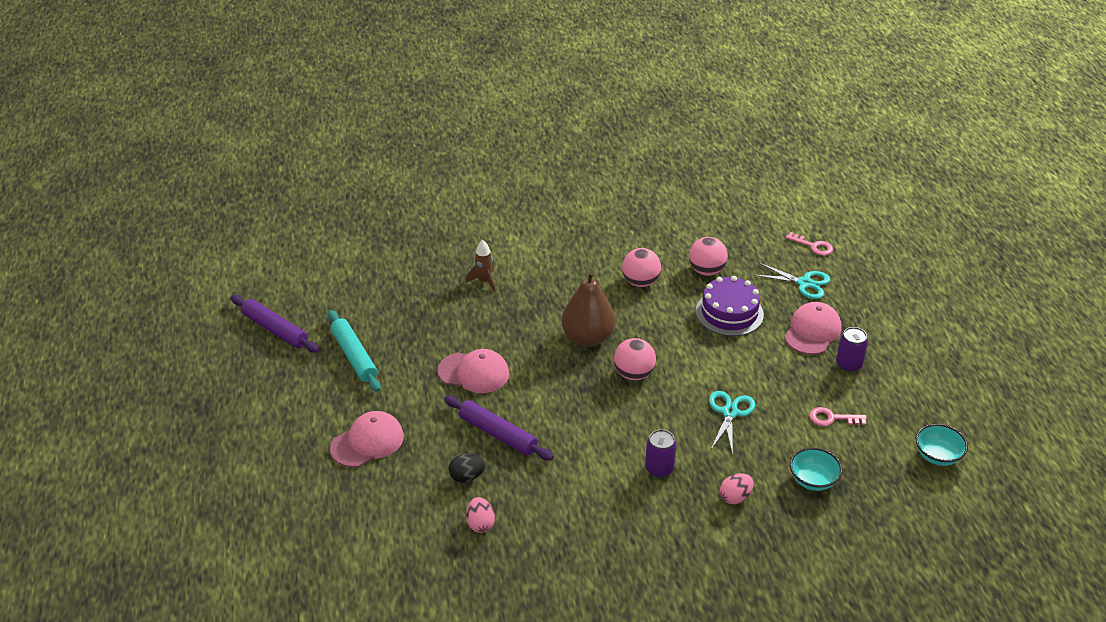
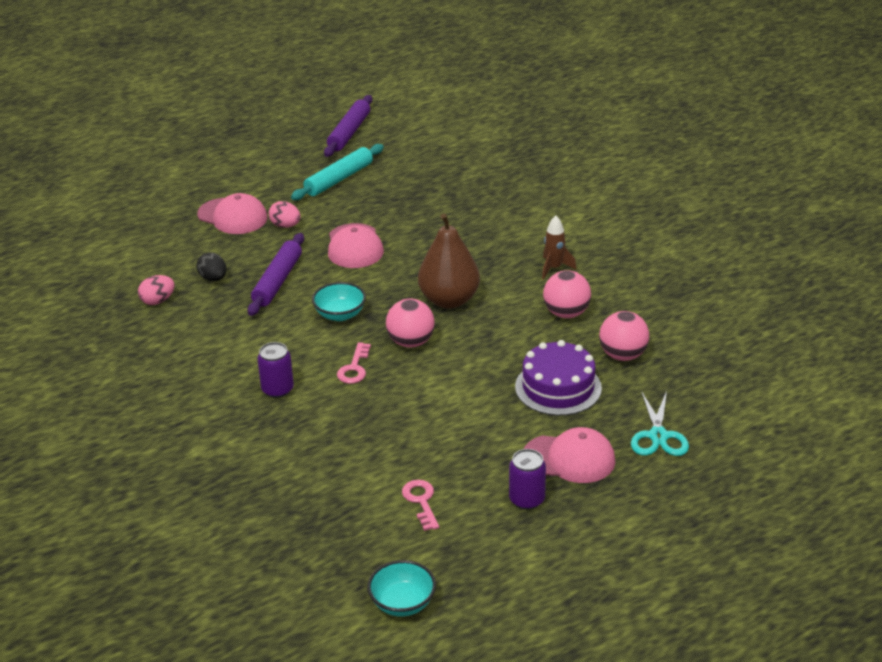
camera: 70 degrees right, 5 degrees down
brown rocket [466,240,495,292] -> brown rocket moved to [542,215,576,279]
turquoise scissors [709,391,755,455] -> none
pink egg [720,473,754,504] -> pink egg moved to [269,201,301,228]
pink key [786,232,833,256] -> pink key moved to [337,342,371,384]
turquoise bowl [790,447,842,491] -> turquoise bowl moved to [312,282,366,321]

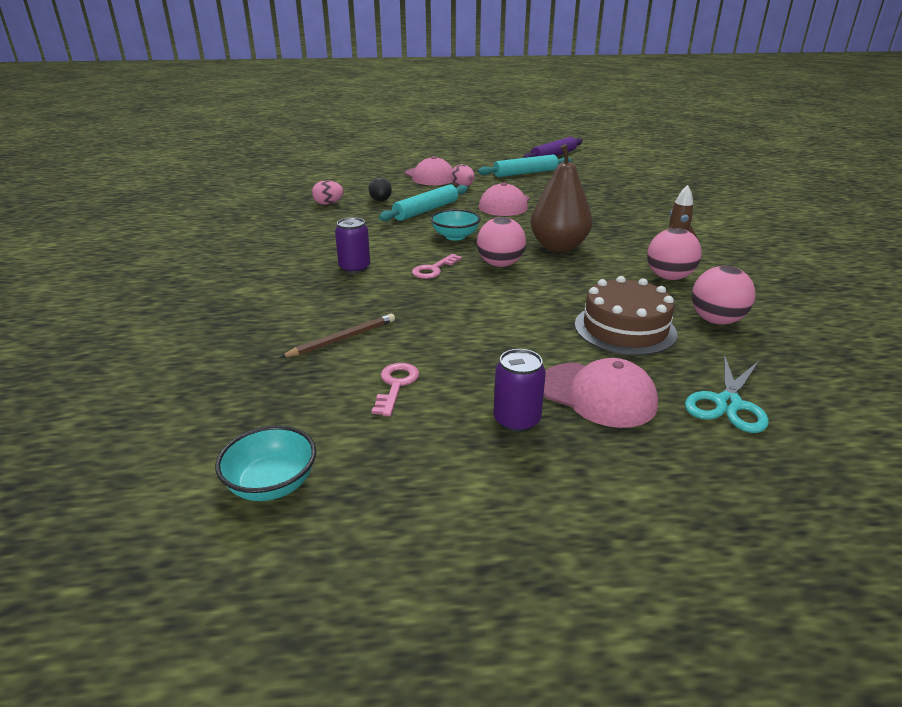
camera: 25 degrees right, 5 degrees down
purple rolling pin [248,233,304,316] -> turquoise rolling pin [379,184,468,221]
purple cake [515,340,602,416] -> brown cake [575,276,677,356]
none -> brown pencil [280,314,395,358]

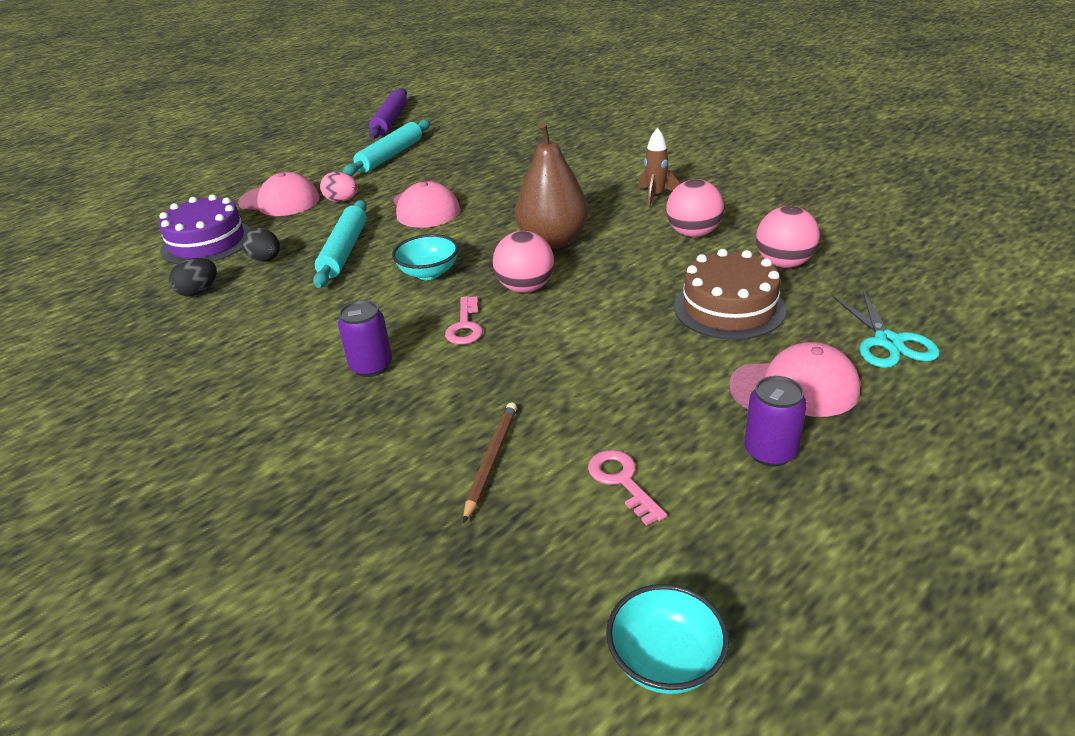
camera: 35 degrees left, 5 degrees up
pink egg [312,180,344,205] -> black egg [169,258,217,296]
none -> purple cake [158,194,251,264]

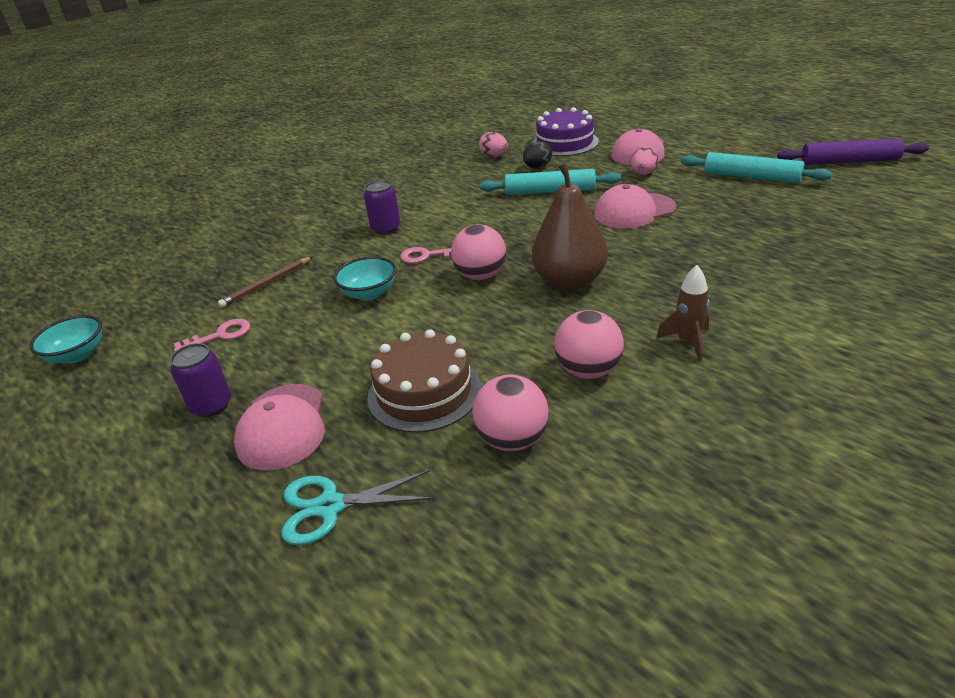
camera: 90 degrees right, 0 degrees up
black egg [169,258,217,296] -> pink egg [479,132,508,157]
turquoise bowl [392,234,459,280] -> turquoise bowl moved to [333,256,396,300]
brown pencil [463,403,517,523] -> brown pencil turned 120 degrees clockwise [218,256,313,308]

